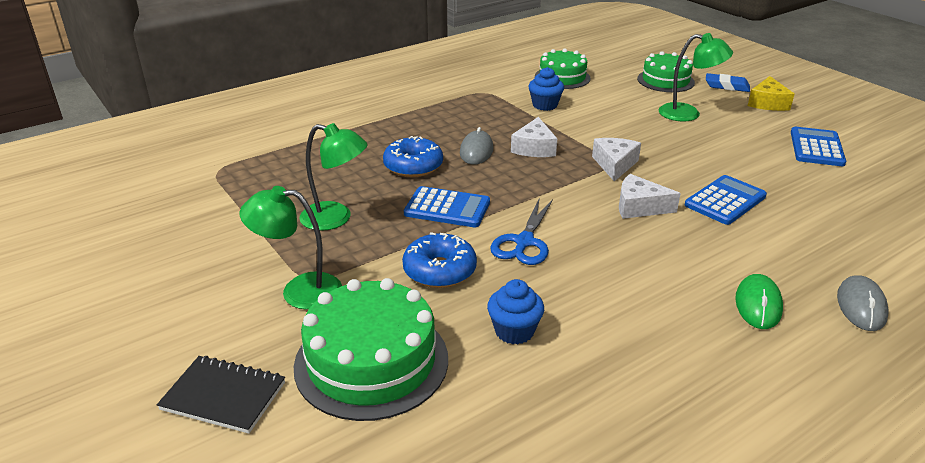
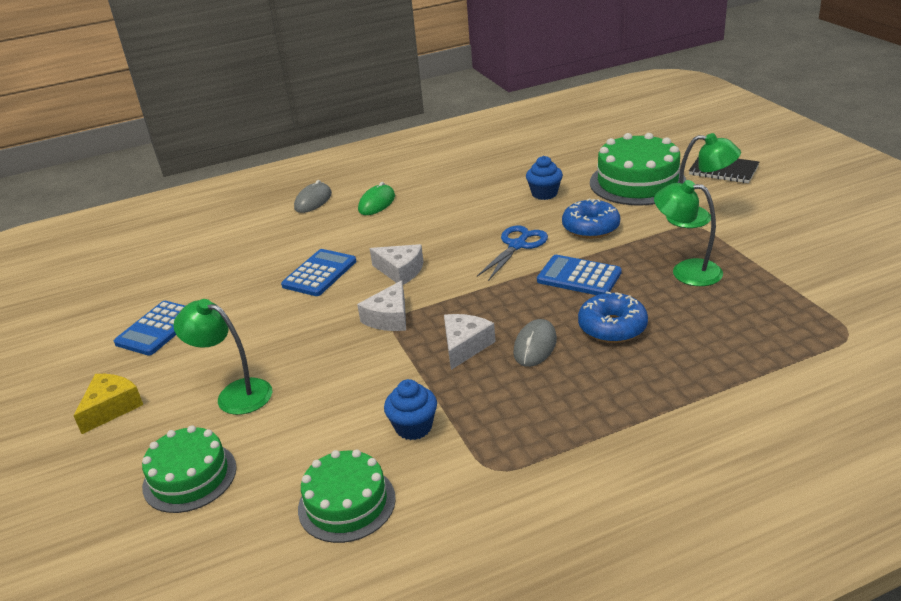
camera: 165 degrees left, 0 degrees up
blue calculator [685,175,767,225] -> blue calculator turned 150 degrees clockwise [281,249,356,296]
blue eraser [706,73,750,92] -> none

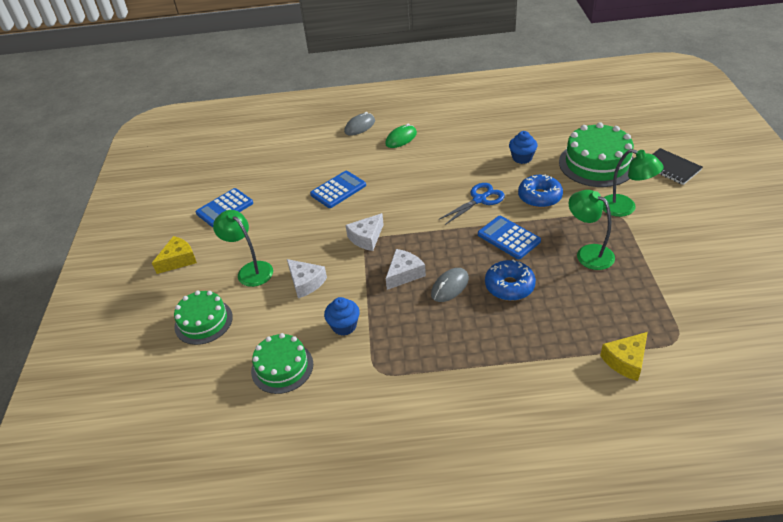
camera: 20 degrees right, 10 degrees up
white cheese [370,244,423,285] -> white cheese moved to [287,259,327,298]
none -> yellow cheese [600,332,648,381]

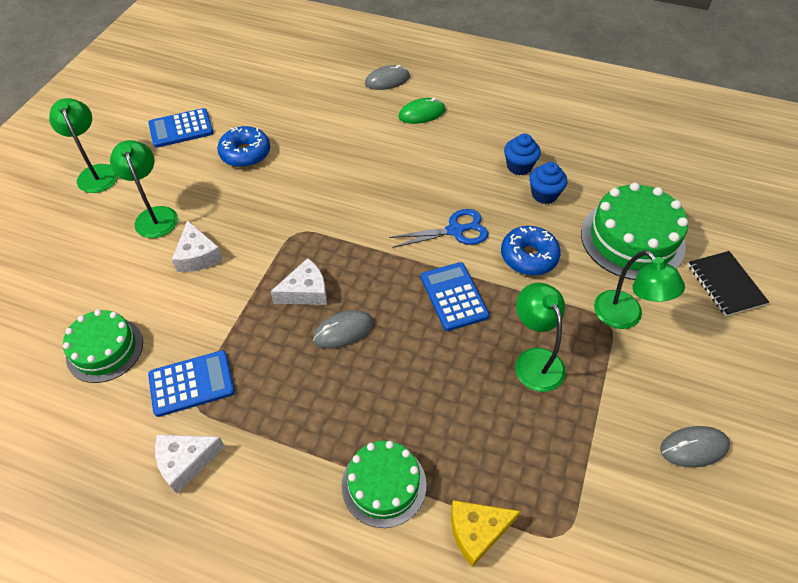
camera: 20 degrees right, 10 degrees up
yellow cheese [152,236,197,274] -> green lamp [49,98,118,193]
green cake [174,290,233,345] -> green cake moved to [342,441,426,528]
blue calculator [310,171,366,208] -> blue calculator moved to [148,350,235,417]
blue cupcake [324,297,360,336] -> blue cupcake moved to [504,134,541,175]
white cheese [345,213,384,251] -> white cheese moved to [155,435,225,494]
blue donut [485,259,536,301] -> blue donut moved to [217,126,270,167]
none -> grey mouse [660,426,730,468]

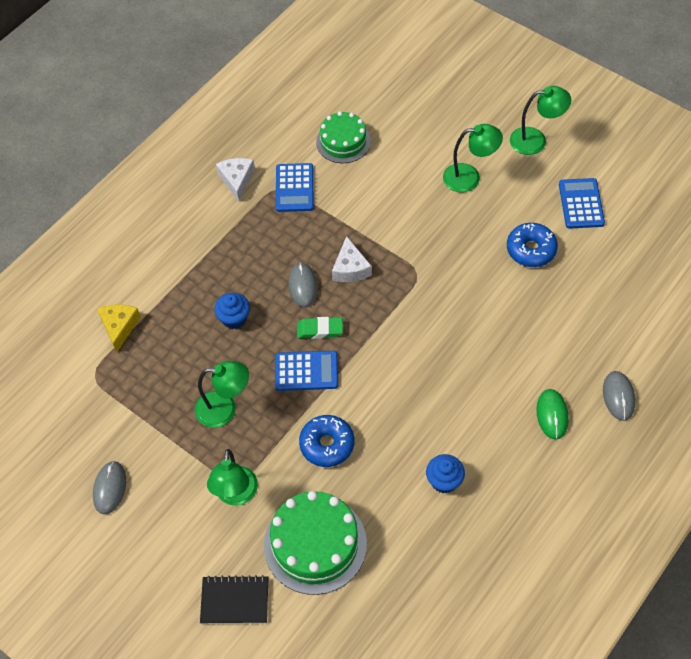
camera: 110 degrees right, 5 degrees up
white cheese [172,220,223,272] -> none
green cake [342,441,426,528] -> none
blue scissors [389,209,488,248] -> none
blue cupcake [529,162,567,204] -> blue cupcake moved to [214,293,250,329]
green lamp [594,250,685,329] -> green lamp turned 75 degrees counterclockwise [207,449,258,506]
none -> green eraser [297,317,343,339]

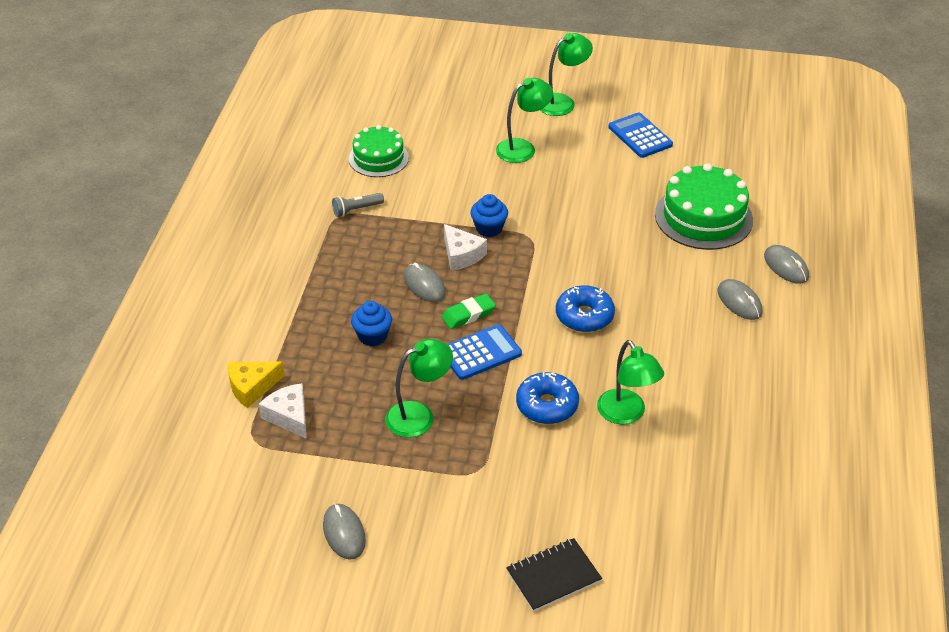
camera: 30 degrees left, 15 degrees down
yellow cheese [97,305,141,352] -> yellow cheese turned 90 degrees counterclockwise [228,362,284,408]
green lamp [207,449,258,506] -> green lamp moved to [597,340,664,425]
white cheese [216,158,255,201] -> white cheese moved to [259,383,307,439]
green cake [264,491,367,595] -> green cake moved to [655,163,753,250]
blue calculator [276,163,314,212] -> grey flashlight [332,193,384,217]
blue cupcake [426,454,465,493] -> blue cupcake moved to [470,194,508,237]
blue donut [507,223,558,267] -> blue donut moved to [556,285,615,332]
green mouse [536,389,569,440] -> grey mouse [718,279,763,320]

